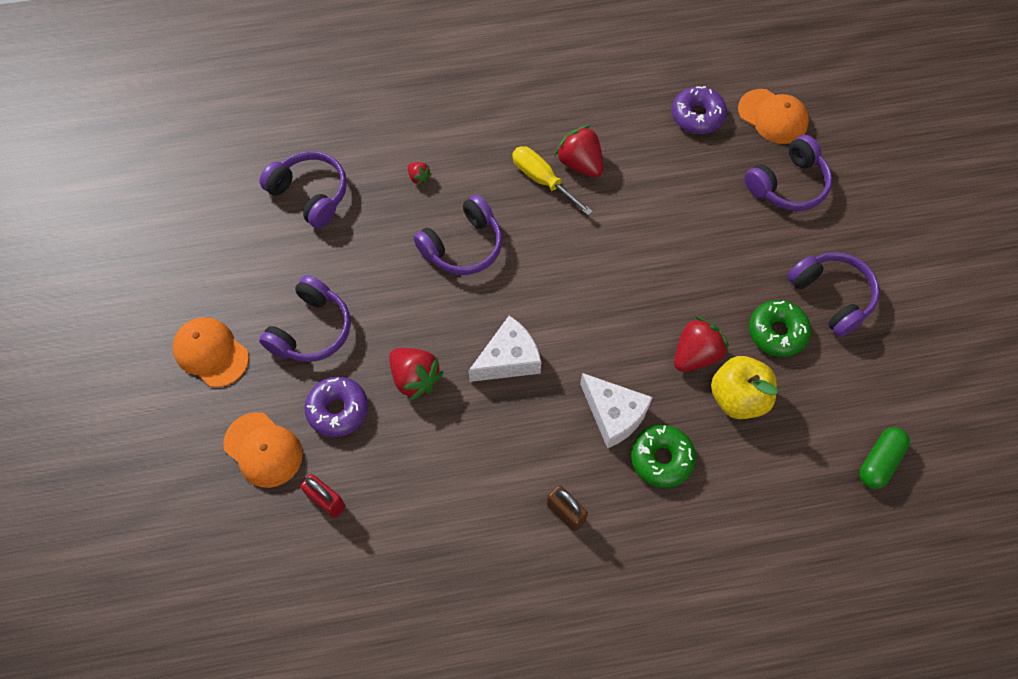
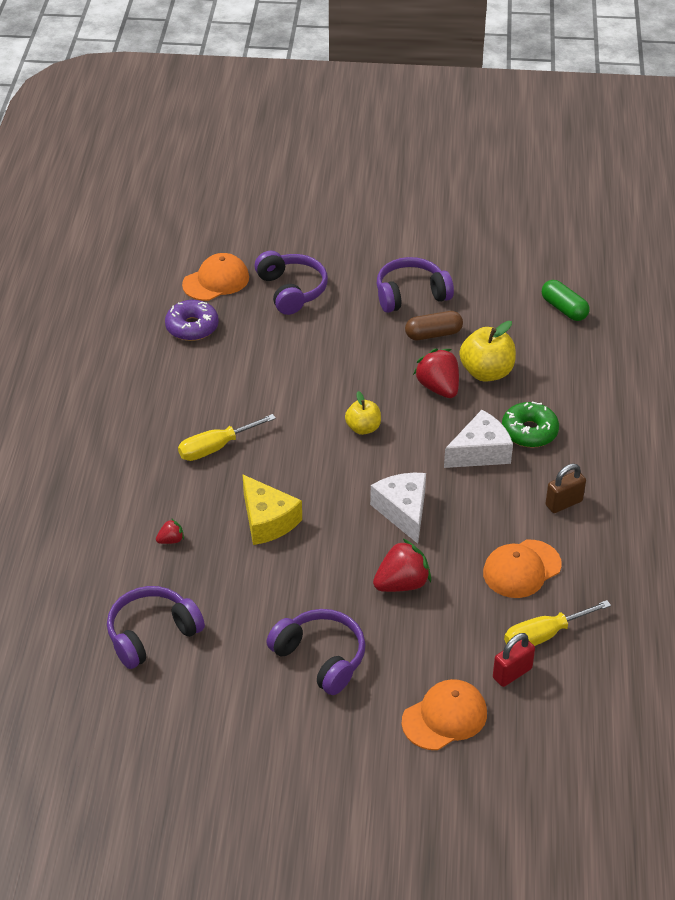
camera: 75 degrees left, 20 degrees down
orange cap [173,317,249,387] -> orange cap moved to [483,540,562,598]
purple donut [305,377,368,437] -> none
purple headphones [414,195,502,275] -> yellow cheese [242,474,302,545]
red strawberry [555,125,603,178] -> none
green donut [749,300,811,357] -> brown capsule [405,311,463,340]
none -> yellow apple [345,391,381,435]
none -> yellow screwdriver [504,600,611,646]

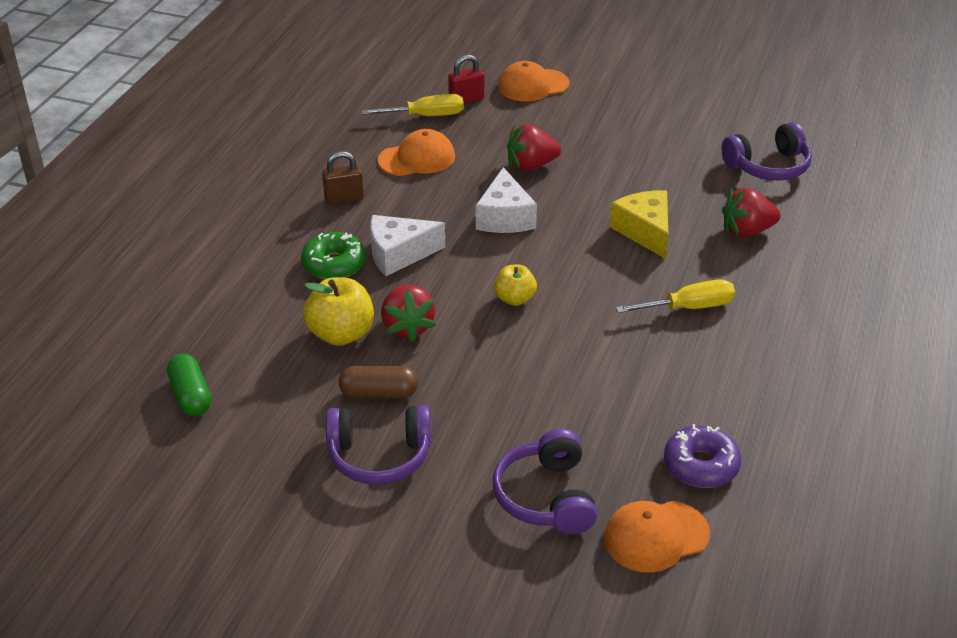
camera: 165 degrees left, 5 degrees down
red strawberry [156,518,184,544] -> red strawberry [722,188,781,238], size x2.01
purple headphones [266,609,365,695] -> none

